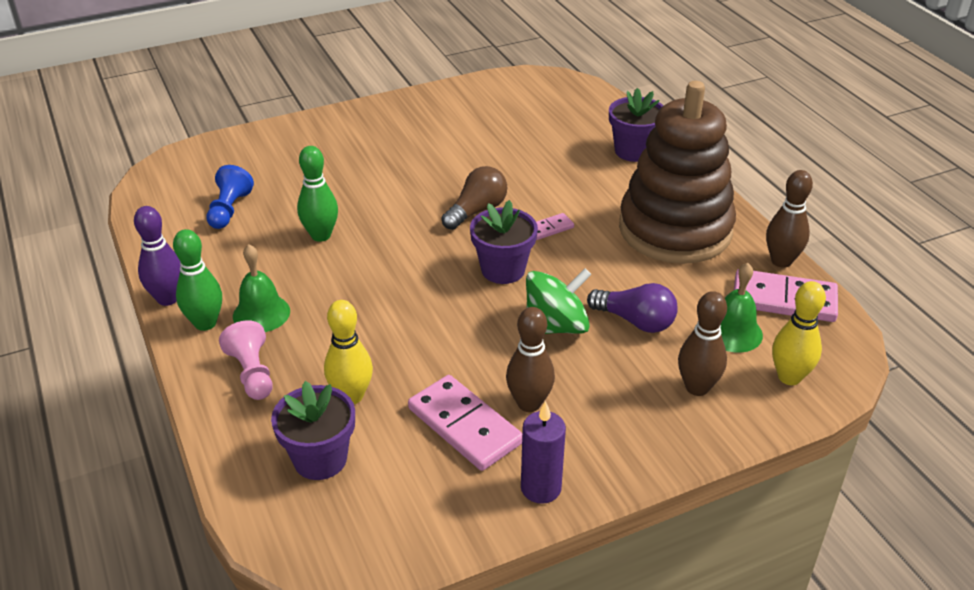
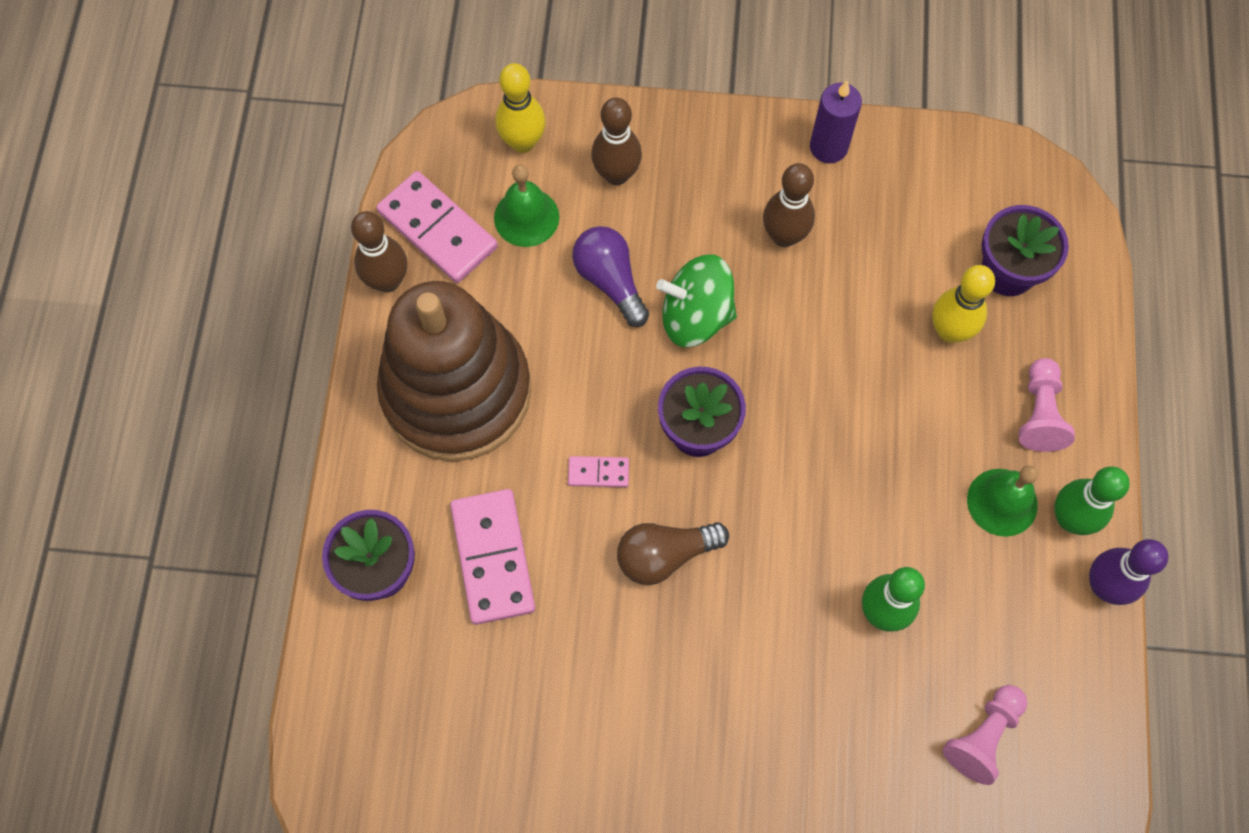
camera: 150 degrees left, 30 degrees up
blue pawn [206,165,254,229] -> pink pawn [942,685,1027,785]
pink domino [408,375,522,471] -> pink domino moved to [450,489,535,625]

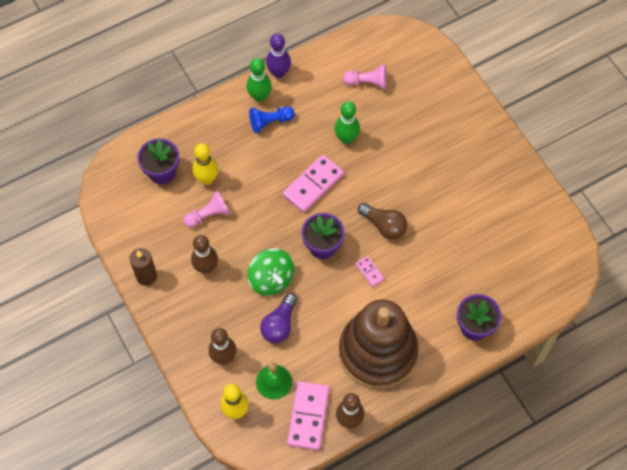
camera: 125 degrees left, 5 degrees down
pink domino [450,489,535,625] -> pink domino moved to [283,155,344,213]
purple candle [810,80,862,163] -> brown candle [130,248,157,286]
green bell [967,466,1038,537] -> blue pawn [249,106,295,133]
pink pawn [1019,358,1075,452] -> pink pawn moved to [184,191,230,228]

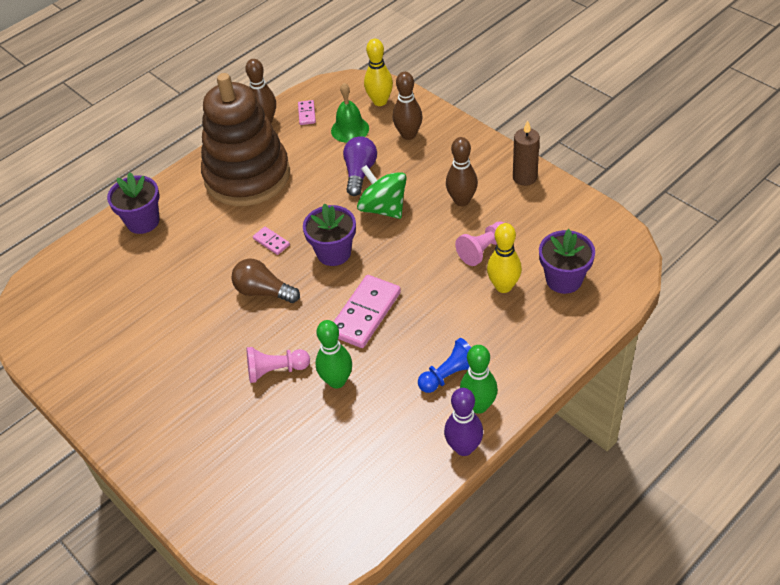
camera: 170 degrees right, 15 degrees down
pink domino [287,381,329,450] -> pink domino [298,100,316,125], size x0.48
pink pawn [343,64,387,89] -> pink pawn moved to [247,347,310,383]

